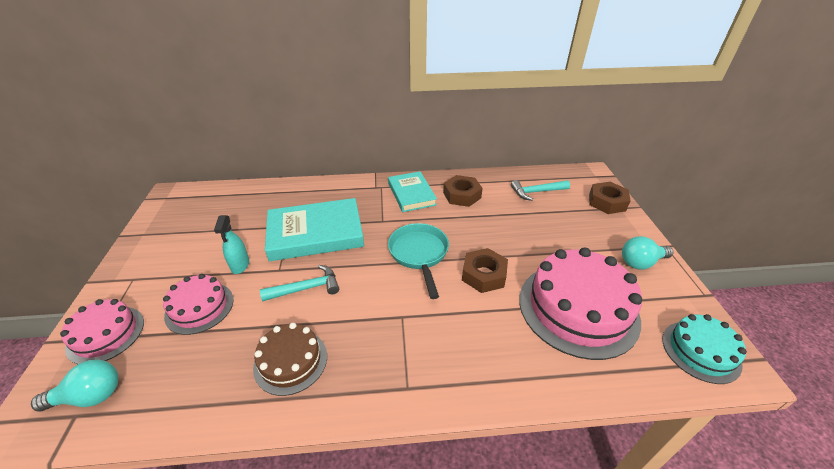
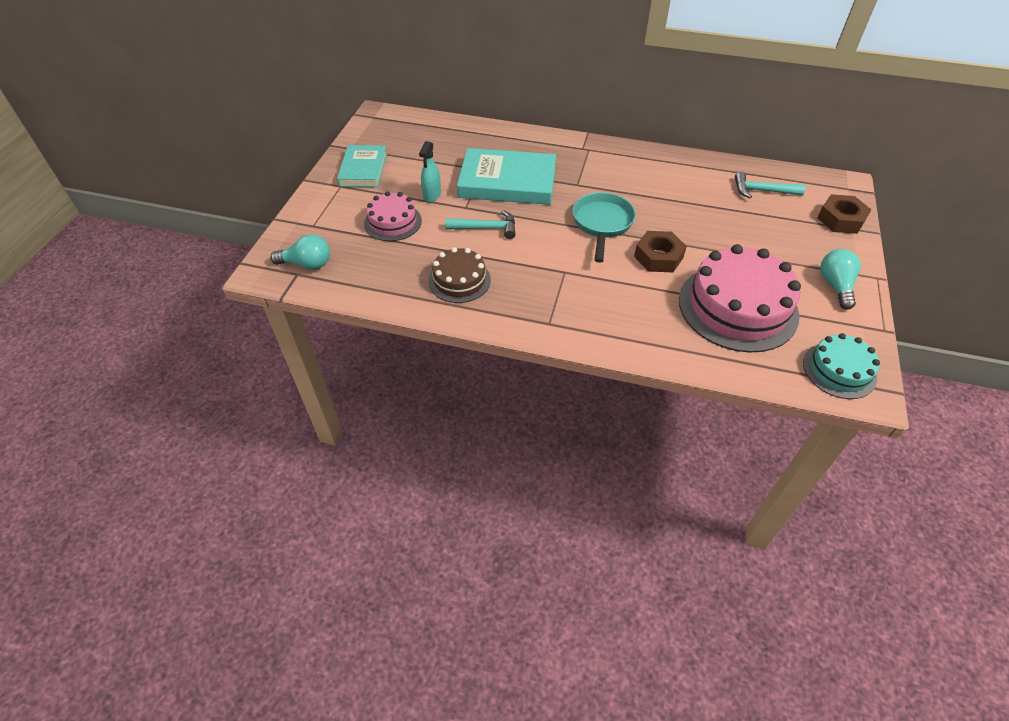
camera: 20 degrees right, 10 degrees up
pink cake [60,299,144,364] -> none
turquoise book [388,171,437,212] -> turquoise book moved to [337,145,387,187]
brown nut [443,175,483,207] -> none
turquoise light bulb [622,236,673,269] -> turquoise light bulb turned 90 degrees clockwise [820,249,861,310]

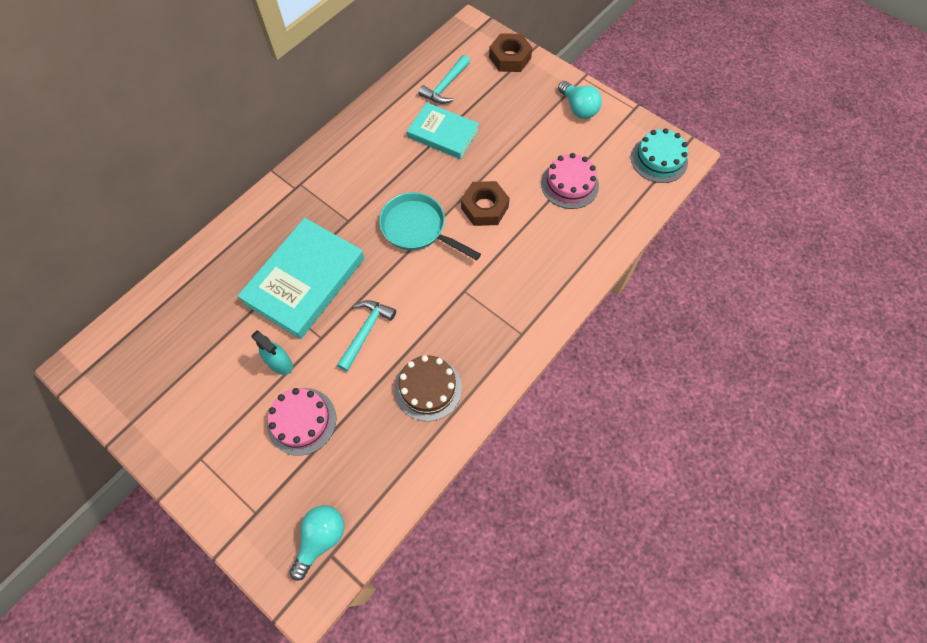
camera: 65 degrees left, 15 degrees up
turquoise book [337,145,387,187] -> turquoise book moved to [407,102,479,159]
pink cake [679,244,801,353] -> pink cake [541,153,599,209], size x0.55
turquoise light bulb [820,249,861,310] -> turquoise light bulb turned 150 degrees counterclockwise [558,81,602,119]

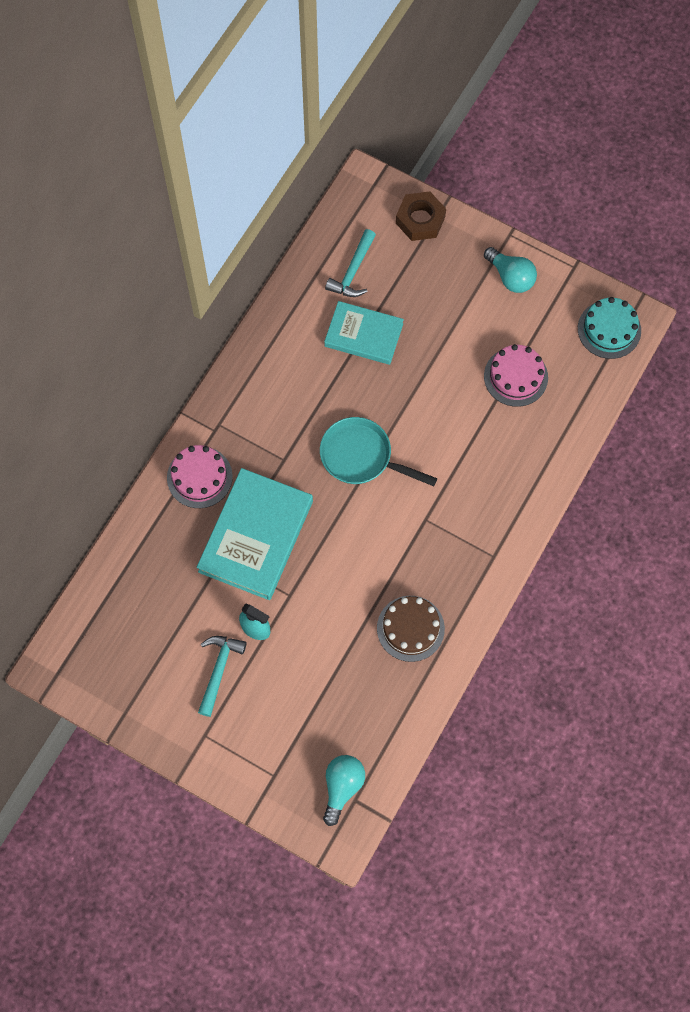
camera: 10 degrees left, 5 degrees up
pink cake [267,388,336,456] -> pink cake moved to [167,445,233,508]
turquoise hammer [337,300,396,372] -> turquoise hammer moved to [198,636,247,717]
brown nut [461,181,510,226] -> none

